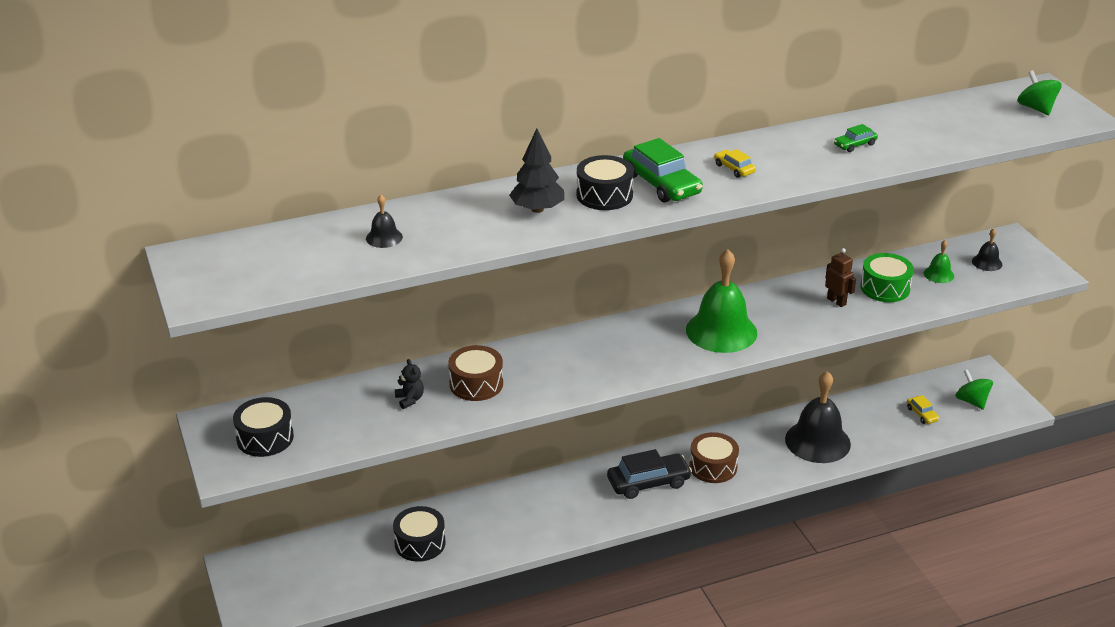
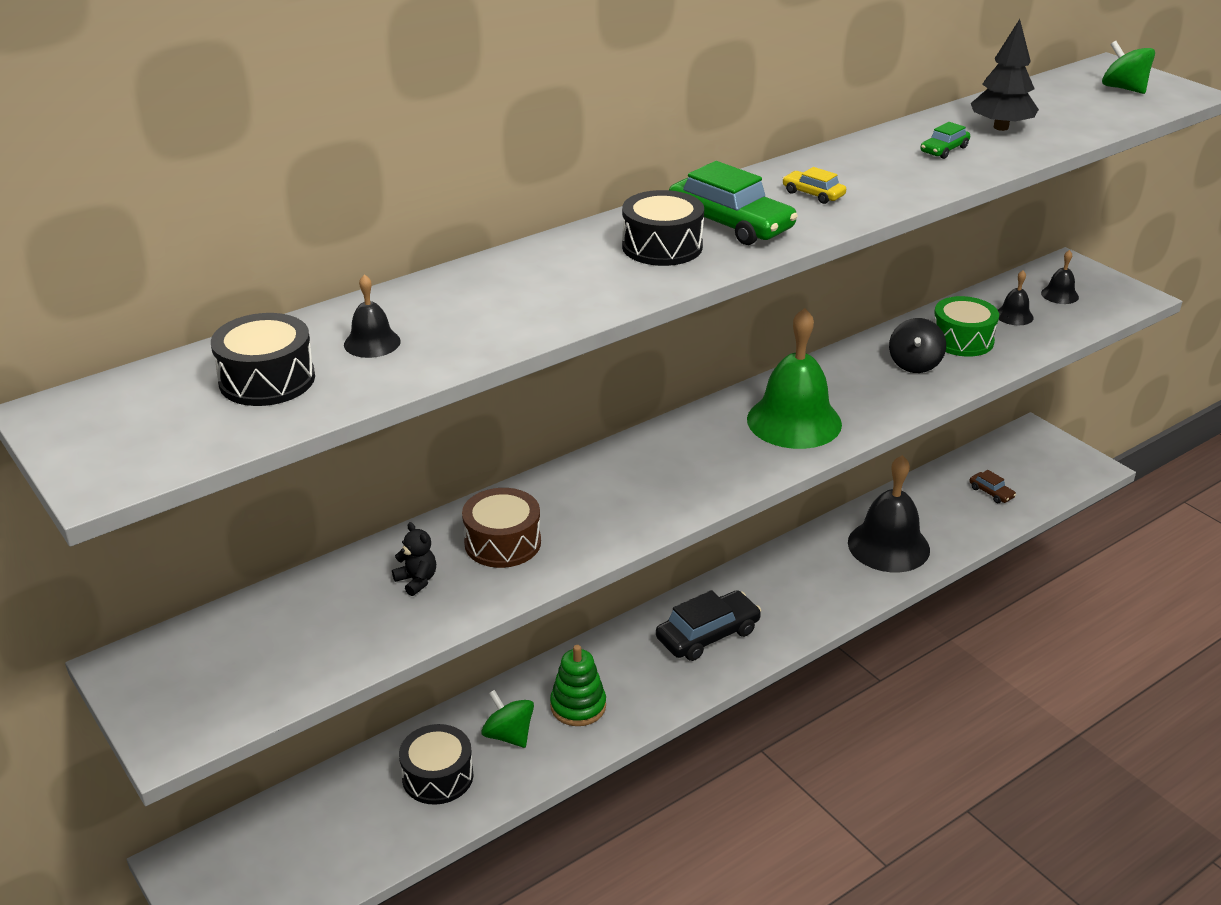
camera: 15 degrees left, 0 degrees up
black drum [233,397,294,457] -> black drum moved to [211,313,315,406]
black tree [509,128,564,213] -> black tree moved to [971,19,1039,131]
brown drum [689,432,739,483] -> none
brown robot [825,248,856,307] -> black spinning top [889,318,946,373]
yellow car [907,395,939,424] -> brown car [969,470,1016,503]
green bell [924,240,954,283] -> black bell [998,270,1034,325]
green spinning top [955,370,993,410] -> green spinning top moved to [481,690,534,748]
none -> green stacking toy [550,645,606,726]

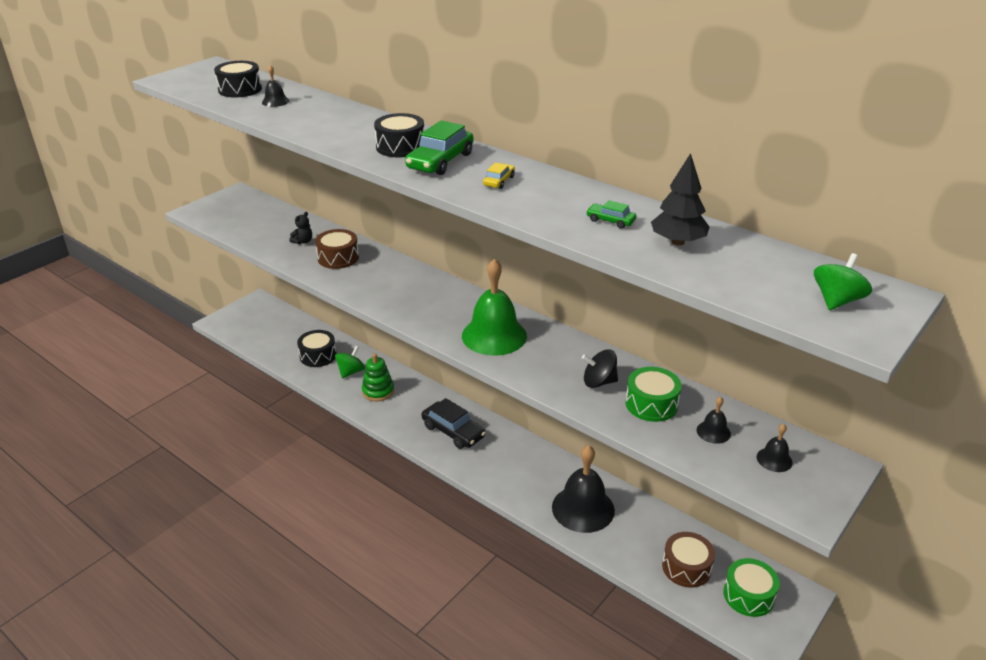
camera: 75 degrees right, 0 degrees up
brown car [969,470,1016,503] -> brown drum [662,532,715,588]
none -> green drum [723,558,780,617]

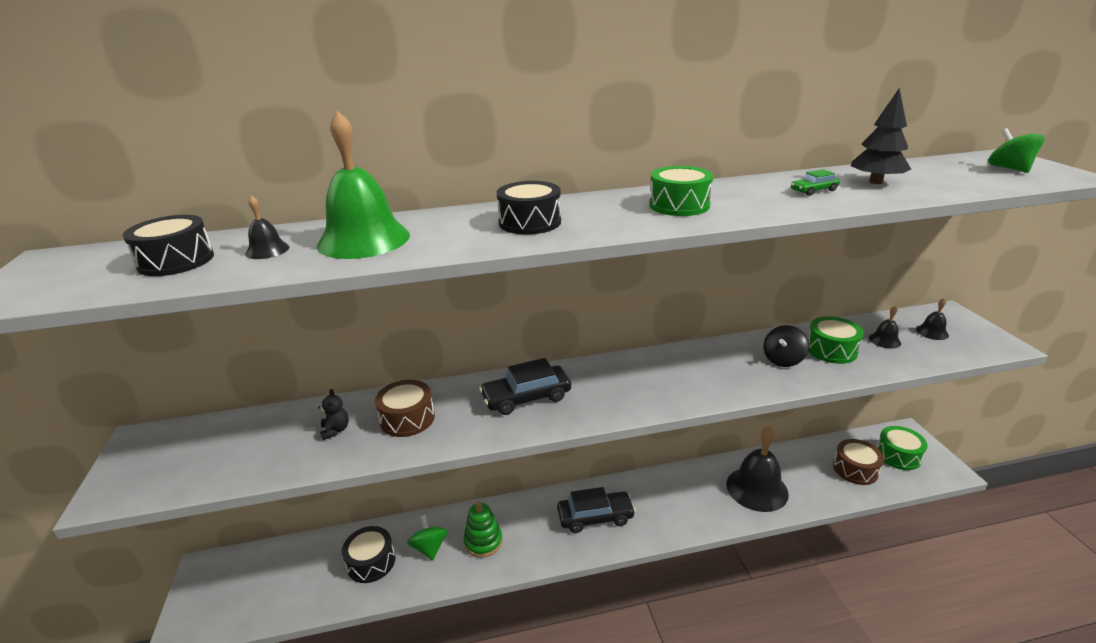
camera: 50 degrees left, 5 degrees down
green car [405,120,474,175] -> none
green bell [462,258,527,356] -> green bell moved to [317,111,410,259]
yellow car [483,163,515,189] -> green drum [649,166,713,216]
none -> black car [479,358,571,415]

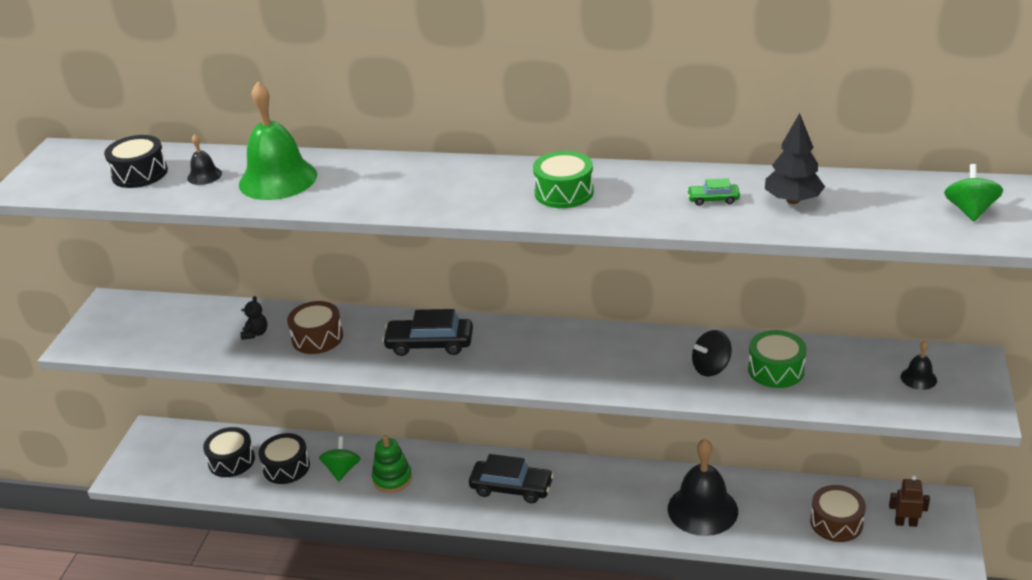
camera: 25 degrees right, 5 degrees up
black drum [496,181,561,235] -> black drum moved to [203,427,255,477]
black bell [869,306,901,349] -> none
green drum [877,426,928,470] -> brown robot [889,475,930,527]

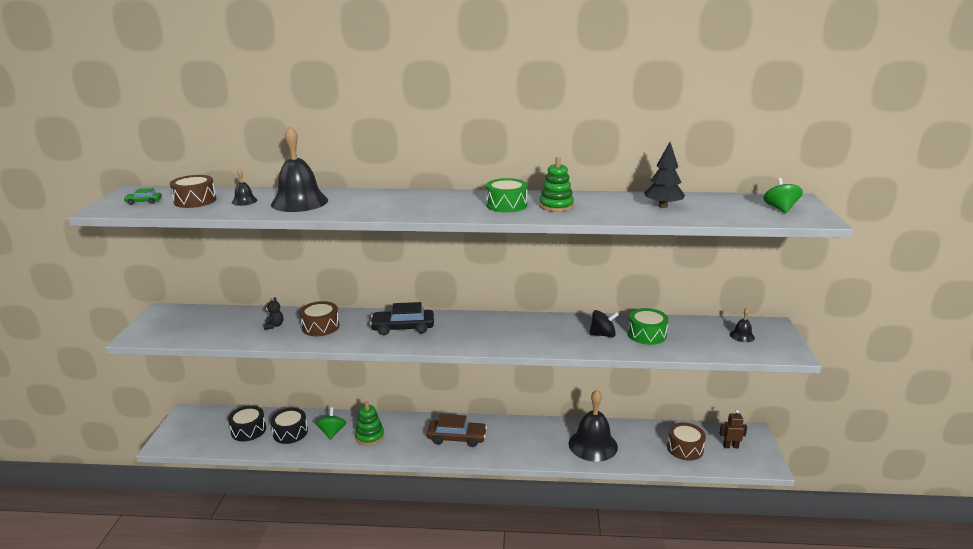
camera: 10 degrees left, 10 degrees down
black drum [104,135,168,188] -> brown drum [170,175,216,208]
green bell [239,81,317,200] -> black bell [271,126,328,212]
black car [469,454,554,503] -> brown car [427,414,487,447]
green car [687,178,740,206] -> green car moved to [123,188,162,205]
black spinning top [692,330,732,376] -> black spinning top turned 150 degrees counterclockwise [589,310,619,337]
none -> green stacking toy [539,157,574,212]

